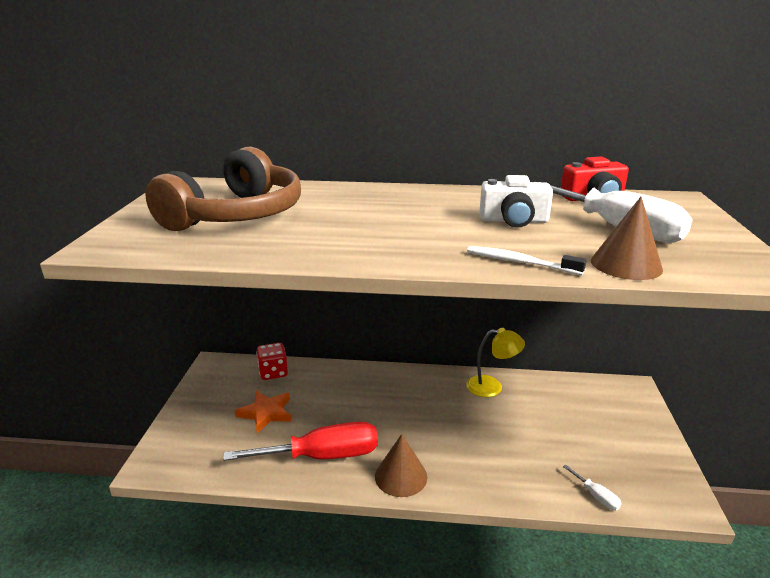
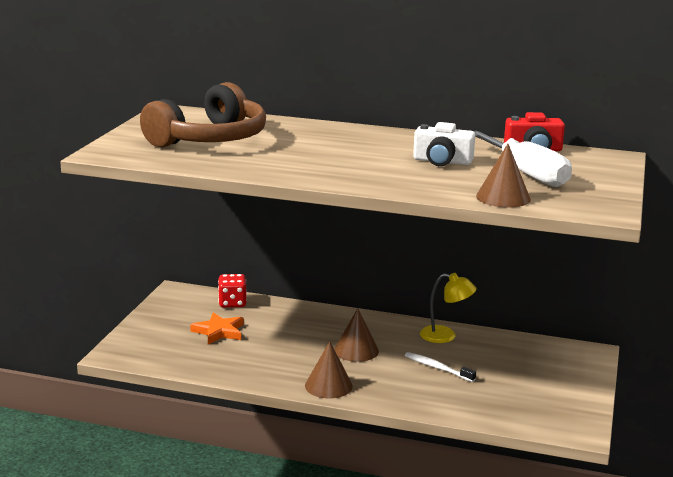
camera: 10 degrees right, 5 degrees down
red screwdriver [223,422,378,461] -> none
white toothbrush [467,246,587,275] -> white toothbrush moved to [405,352,476,382]
white screwdriver [563,465,622,510] -> none
none -> brown cone [334,308,379,362]

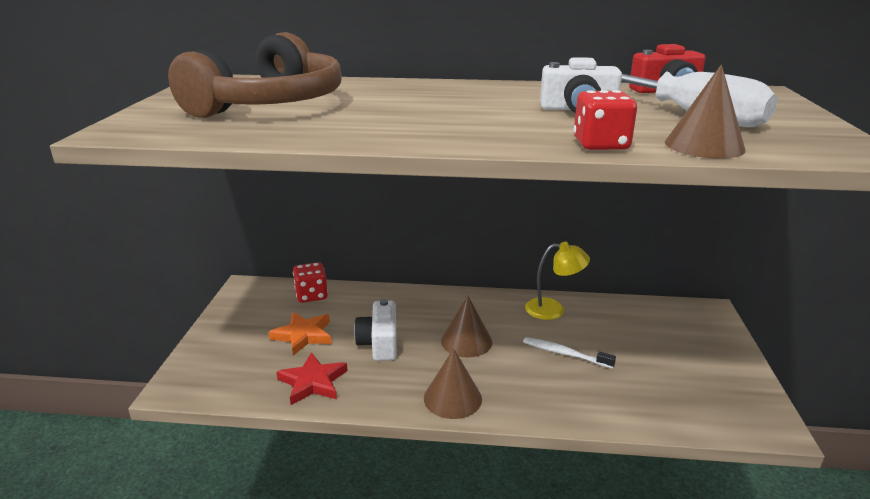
camera: 10 degrees left, 5 degrees up
none -> red star [276,352,348,405]
none -> white camera [354,299,397,361]
none -> red dice [574,90,637,150]

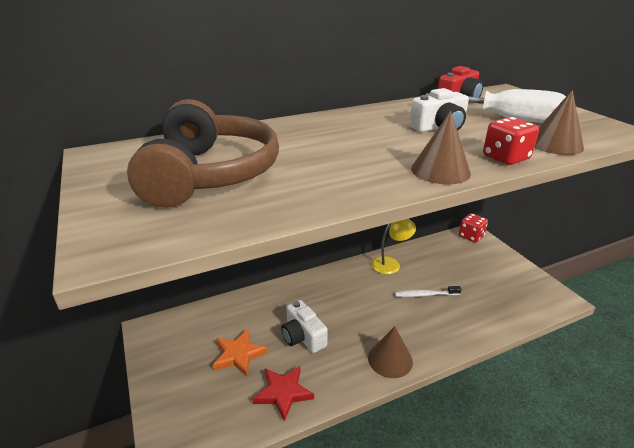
camera: 30 degrees left, 5 degrees up
red dice [293,262,328,303] -> red dice moved to [459,213,488,243]
brown cone [441,296,492,357] -> brown cone moved to [411,111,471,184]

